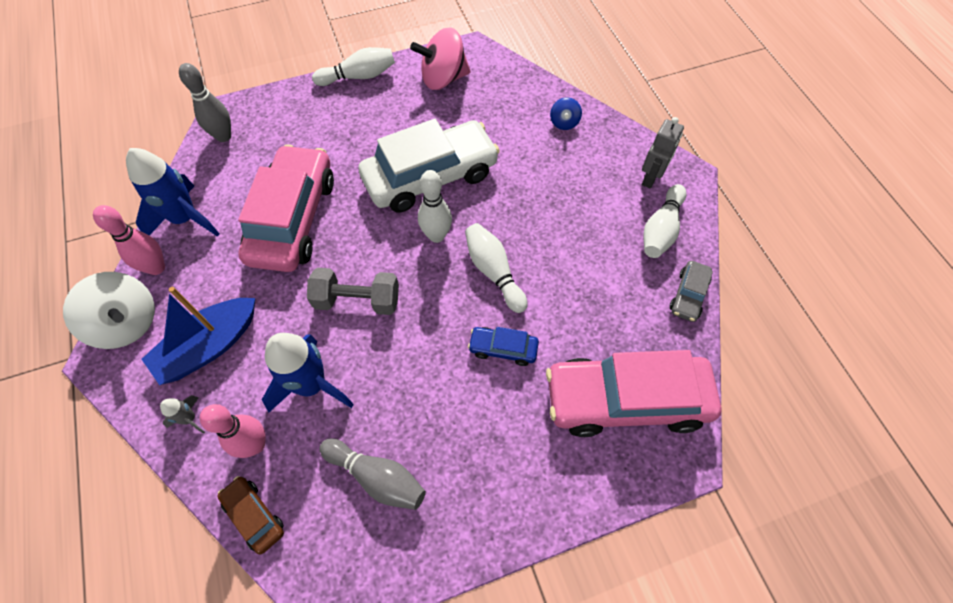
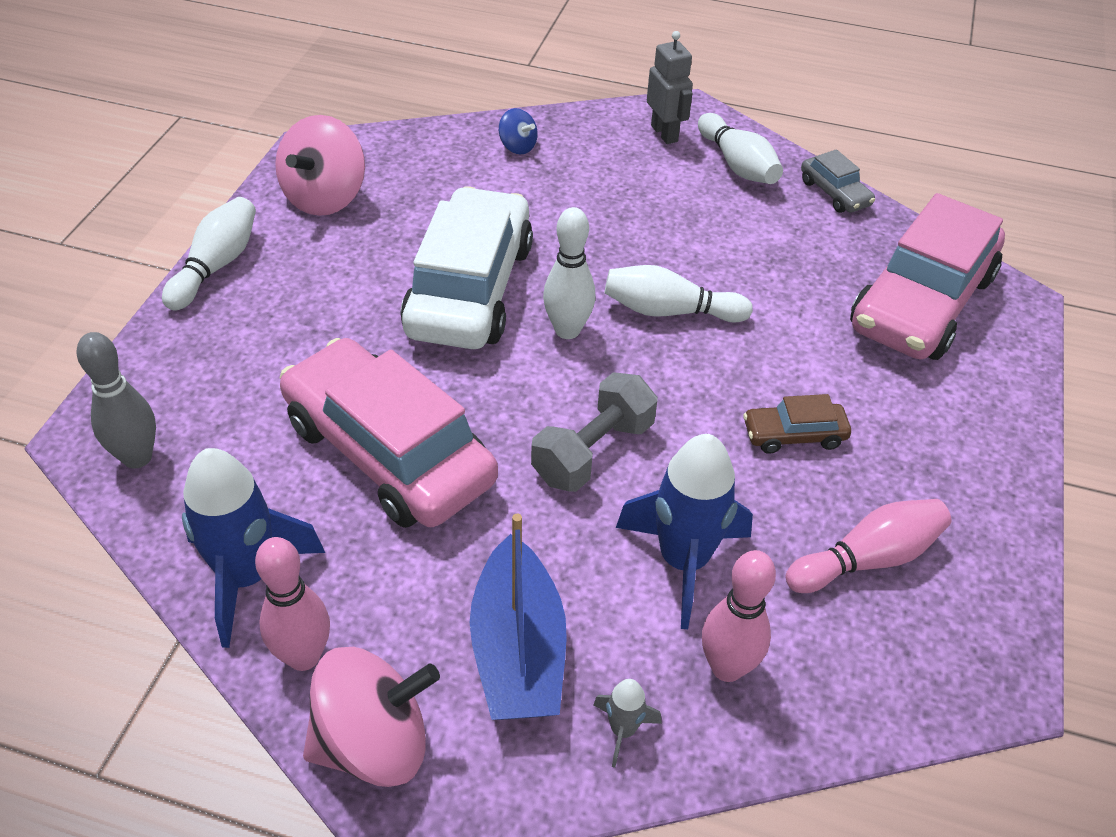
camera: 55 degrees left, 15 degrees down
white spinning top [63,272,155,349] -> pink spinning top [303,647,440,787]
brown car [217,476,284,554] -> brown car moved to [743,394,851,454]
grey bowling pin [319,438,426,510] -> pink bowling pin [785,499,951,593]
blue car [468,327,539,366] -> none

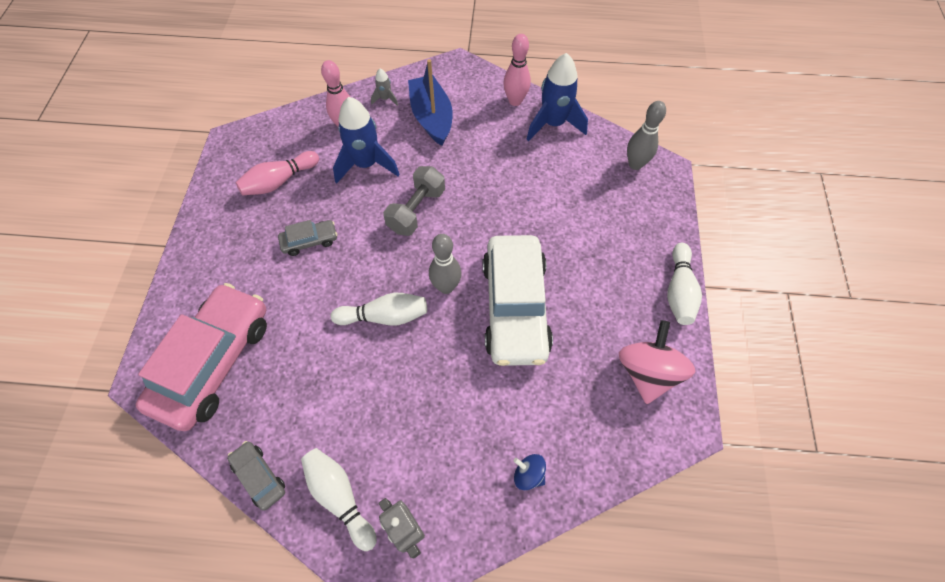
camera: 170 degrees right, 15 degrees up
pink car [279,338,498,528] -> none
pink spinning top [303,647,440,787] -> none
white bowling pin [543,207,595,339] -> grey bowling pin [429,234,462,294]
brown car [743,394,851,454] -> grey car [278,220,337,256]

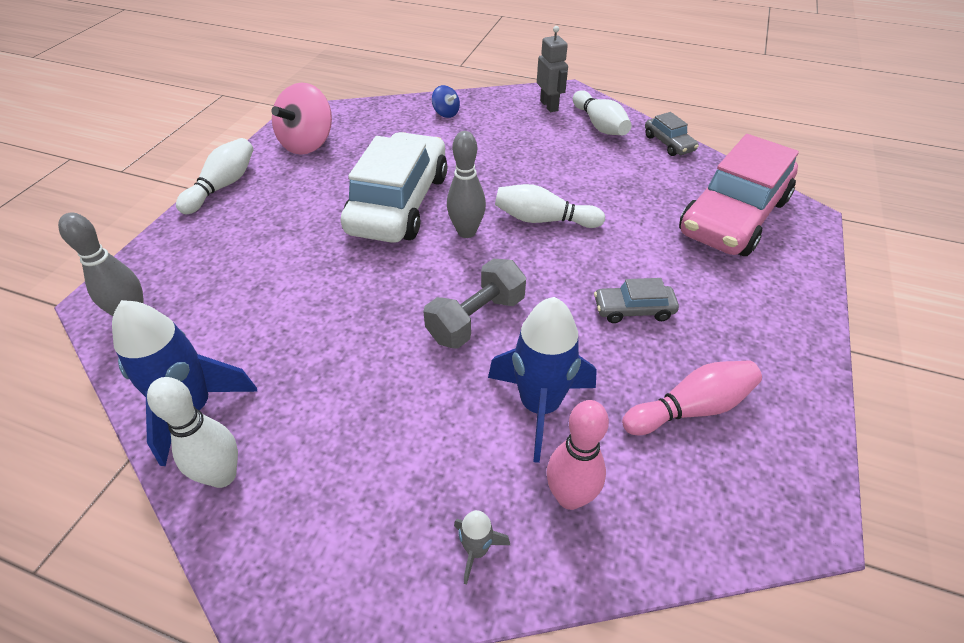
camera: 165 degrees left, 15 degrees down
blue boat [408,59,453,146] -> none
pink bowling pin [503,34,531,106] -> white bowling pin [147,377,238,488]

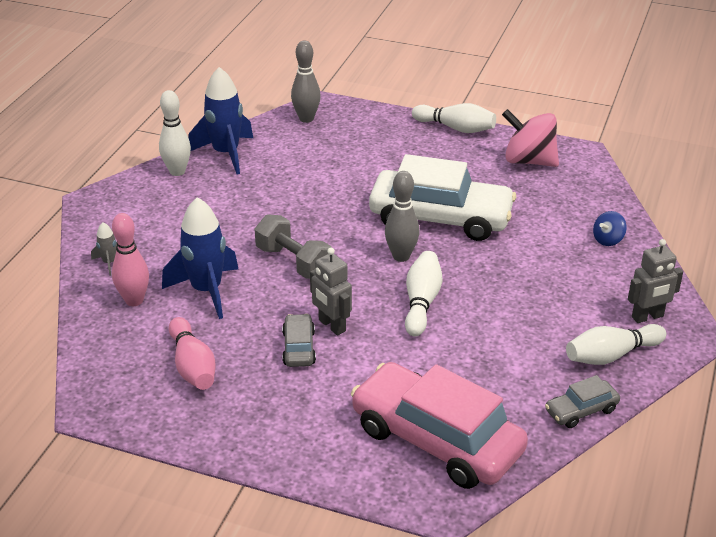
camera: 90 degrees right, 10 degrees down
none -> grey robot [310,248,352,335]

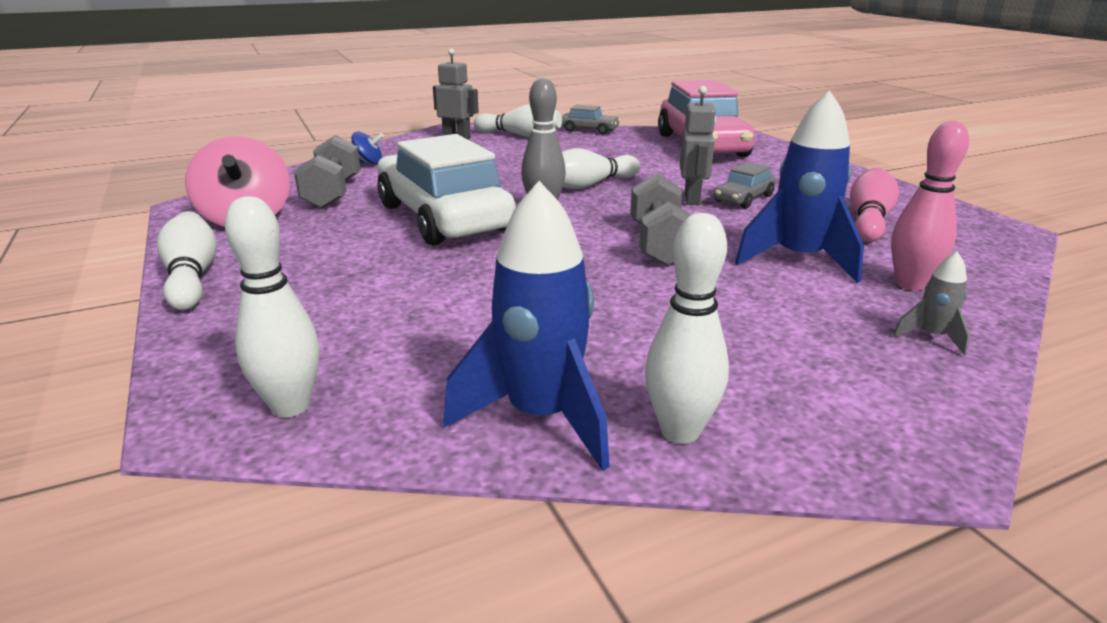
camera: 135 degrees left, 10 degrees down
grey bowling pin [291,40,321,123] -> white bowling pin [225,196,319,417]
none -> grey dumbbell [294,135,360,209]

